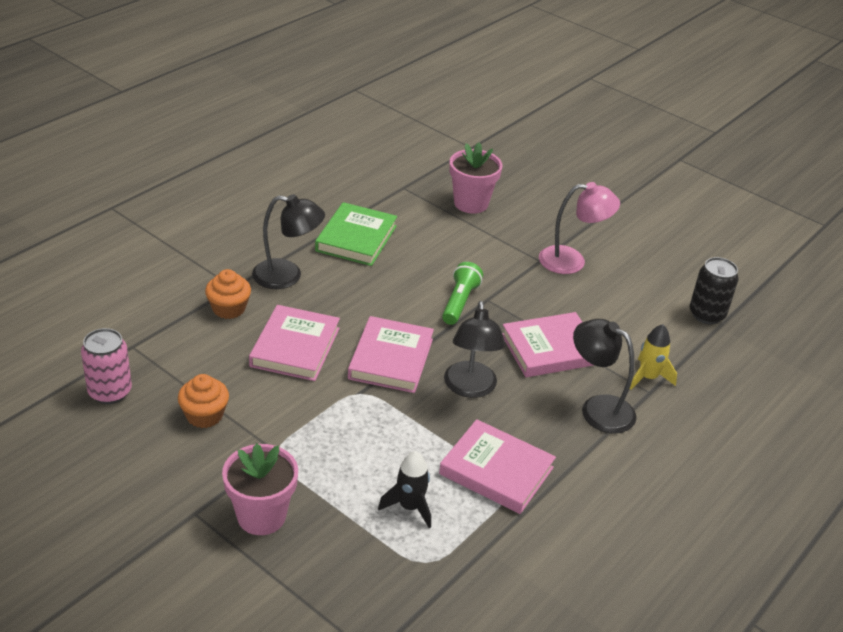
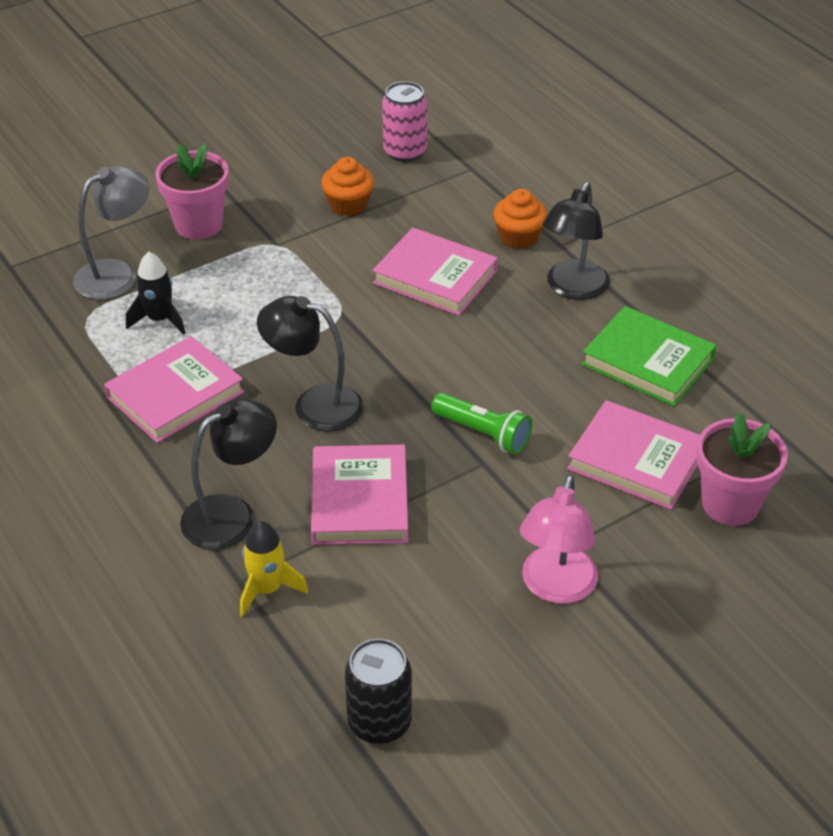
camera: 110 degrees right, 5 degrees up
pink book [348,316,434,393] -> pink book moved to [567,400,700,510]
none -> grey lamp [73,166,149,300]

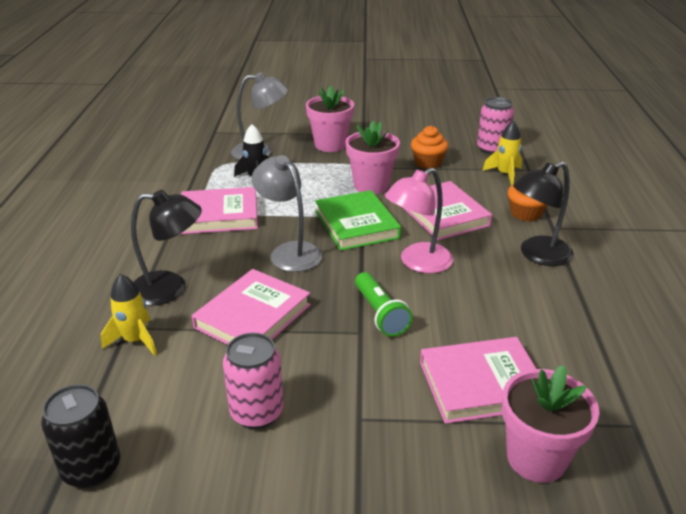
camera: 35 degrees right, 10 degrees down
black lamp [257,296,364,432] -> grey lamp [252,155,322,272]
pink lamp [520,475,598,604] -> pink lamp moved to [385,168,453,273]
pink book [567,400,700,510] -> pink book turned 75 degrees counterclockwise [420,337,536,424]
green book [582,306,717,406] -> green book moved to [315,190,401,251]
none -> pink can [223,333,284,429]
none -> pink flower pot [345,121,400,194]
none -> yellow rocket [482,120,522,185]

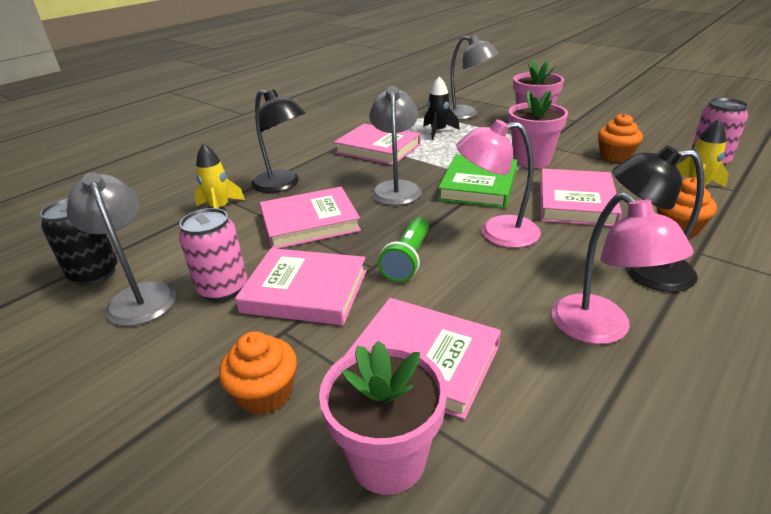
camera: 40 degrees right, 0 degrees up
none -> grey lamp [66,172,176,326]
none -> orange cupcake [219,331,297,415]
none -> pink book [235,248,366,325]
none -> pink lamp [552,192,694,344]

